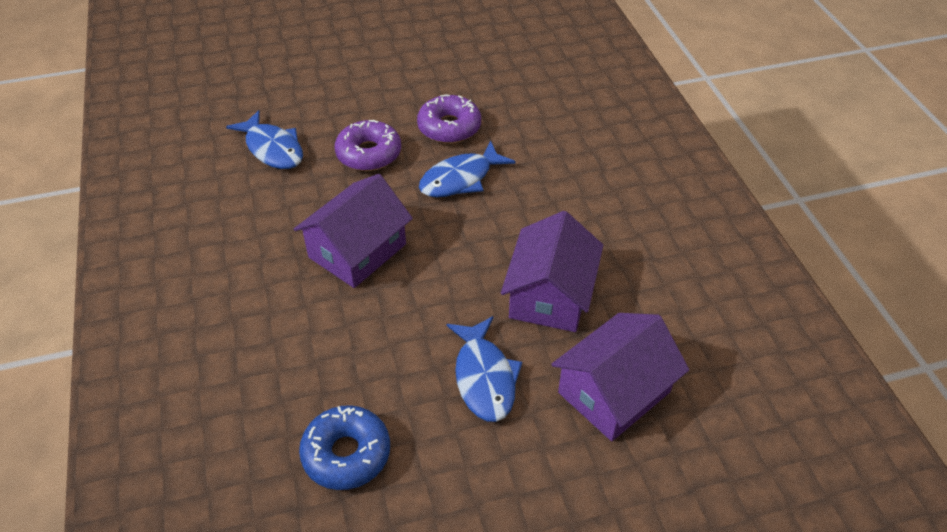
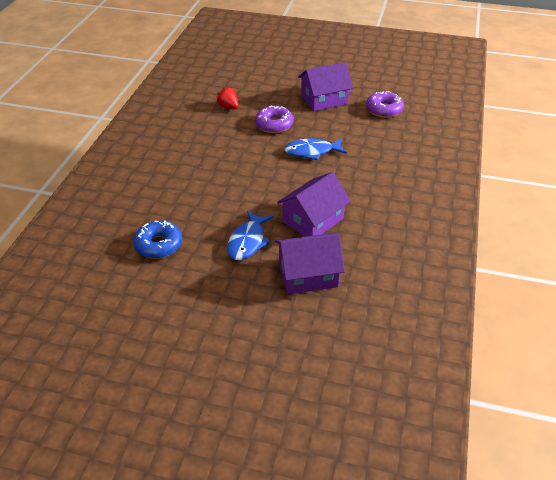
camera: 30 degrees right, 5 degrees down
blue fish [226,110,303,169] -> red strawberry [217,87,239,109]
purple house [294,174,413,288] -> purple house moved to [298,62,353,111]
purple donut [417,94,481,144] -> purple donut moved to [366,91,404,118]

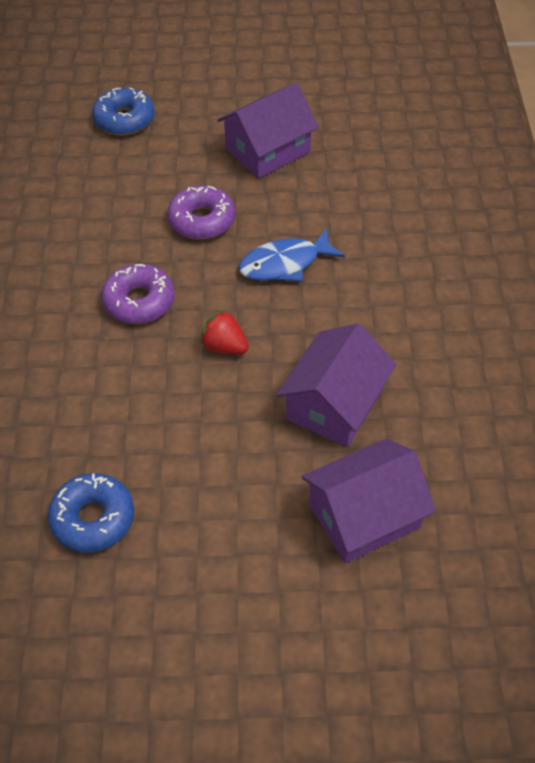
camera: 15 degrees left, 10 degrees up
red strawberry [217,87,239,109] -> red strawberry moved to [200,310,249,355]
blue fish [227,211,273,260] -> none
purple donut [366,91,404,118] -> purple donut moved to [101,264,175,324]
none -> blue donut [92,87,155,135]

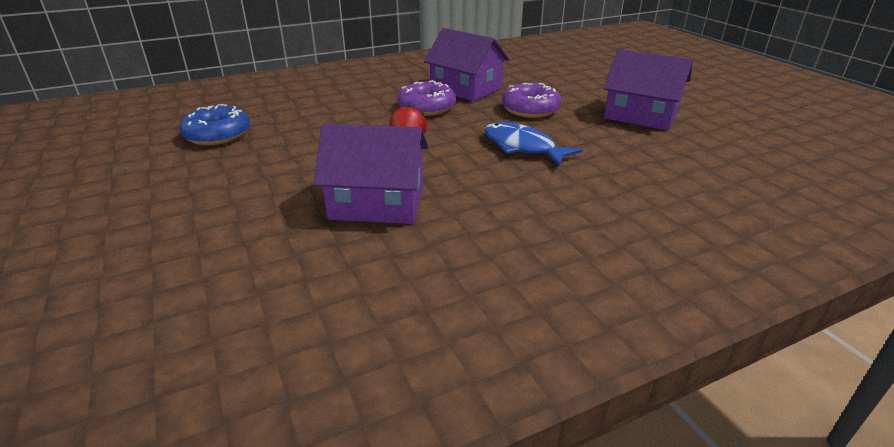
camera: 65 degrees right, 20 degrees down
blue donut [92,87,155,135] -> none
purple house [301,438,436,563] -> purple house moved to [424,28,510,101]

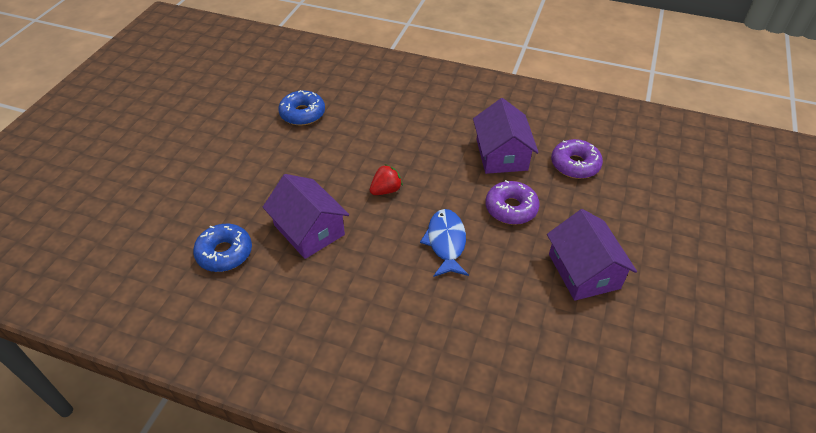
camera: 45 degrees right, 15 degrees up
purple donut [397,80,456,116] -> purple donut moved to [551,139,603,179]
none -> blue donut [193,224,252,272]

